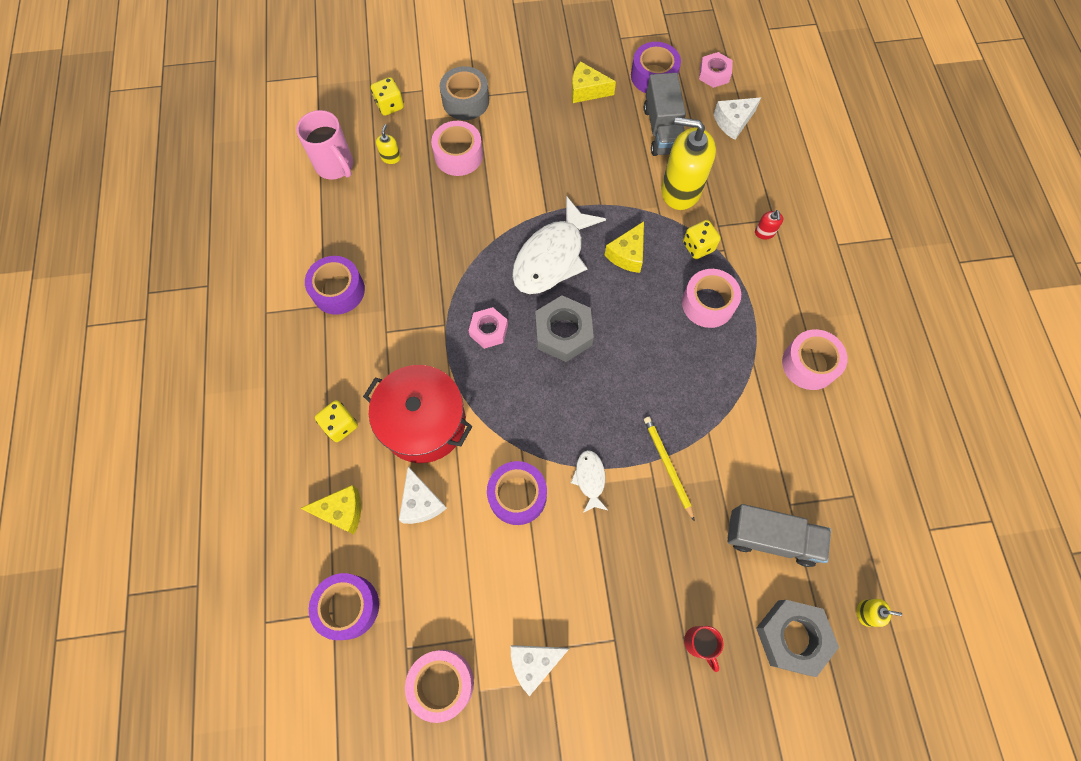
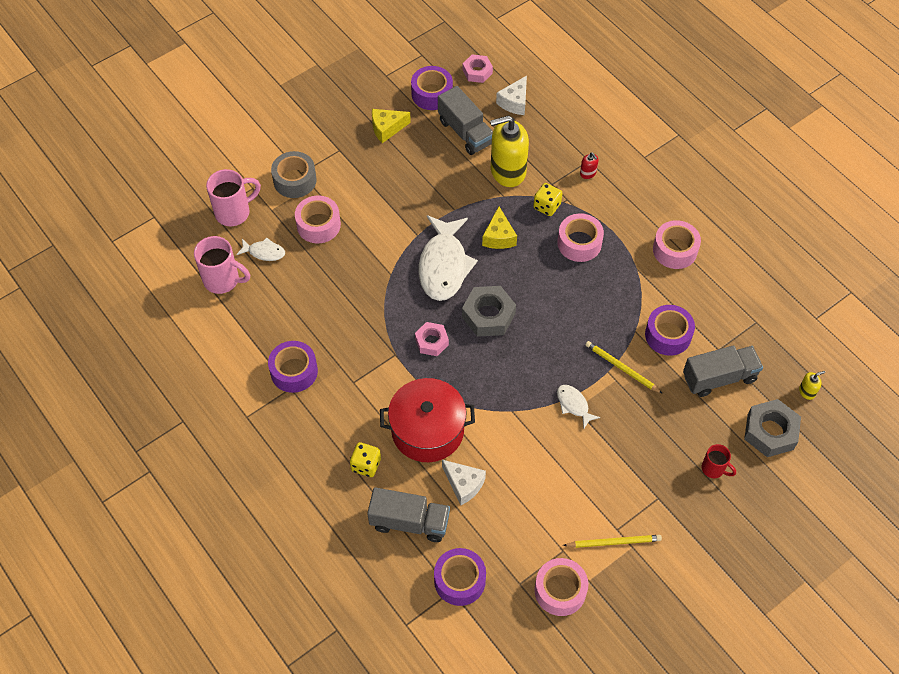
camera: 30 degrees left, 10 degrees down
yellow cheese [301,485,361,535] -> grey truck [367,487,450,542]
yellow dice [371,77,404,116] -> pink mug [206,169,261,226]
yellow soap dispenser [376,124,401,164] -> white fish [236,237,285,261]
purple tape [487,461,547,525] -> purple tape moved to [645,305,695,356]
white cheese [511,645,569,696] -> yellow pencil [563,535,662,548]

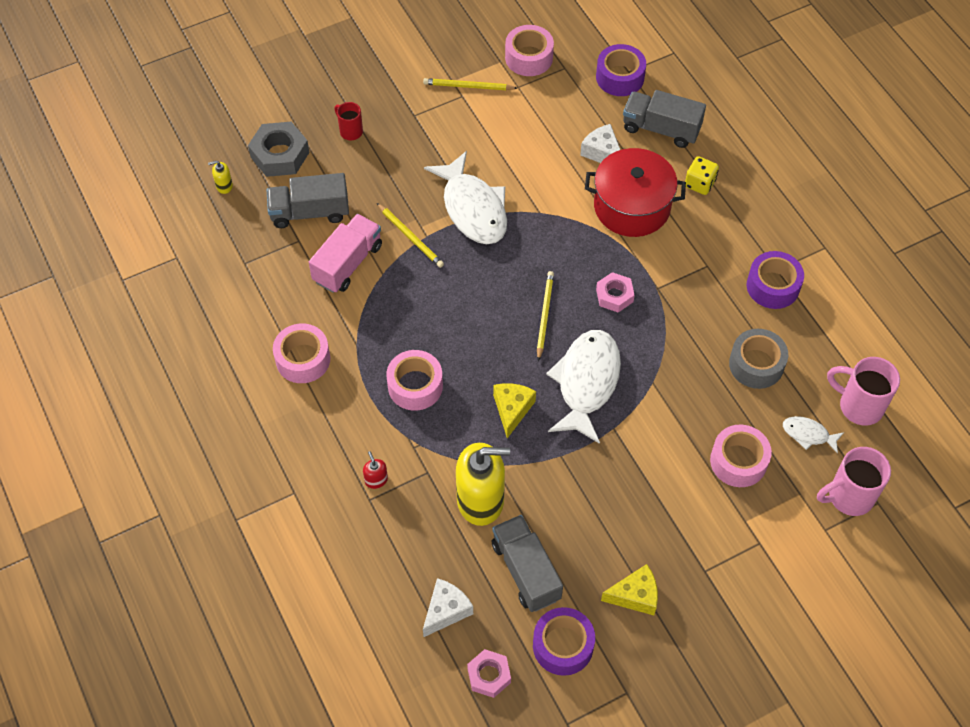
camera: 170 degrees left, 0 degrees up
grey tape [271,151,317,198] -> grey tape moved to [729,329,788,389]
grey nut [462,286,516,337] -> yellow pencil [537,271,554,361]
yellow dice [533,183,562,216] -> none
white fish [557,385,600,428] -> white fish [424,151,507,245], size x2.11
purple tape [645,305,695,356] -> pink truck [309,214,382,293]

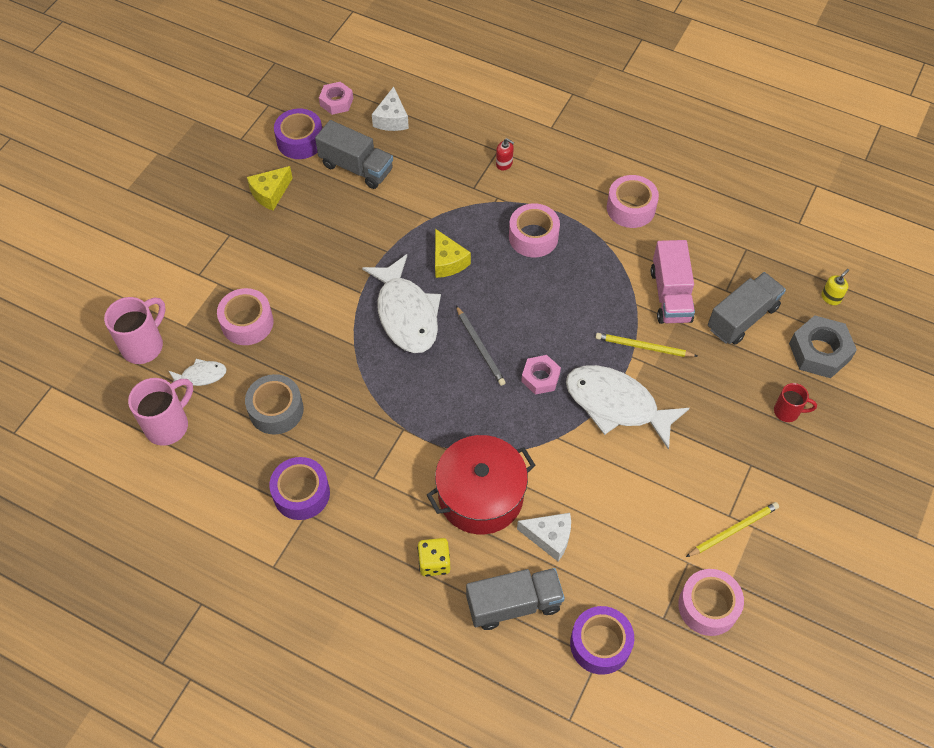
camera: 145 degrees right, 0 degrees up
yellow soap dispenser [456,443,510,526] -> none
yellow pencil [537,271,554,361] -> grey pencil [456,306,506,386]
pink nut [596,272,635,312] -> pink nut moved to [521,355,561,395]
pink mug [827,357,900,426] -> pink mug turned 45 degrees counterclockwise [128,378,193,446]

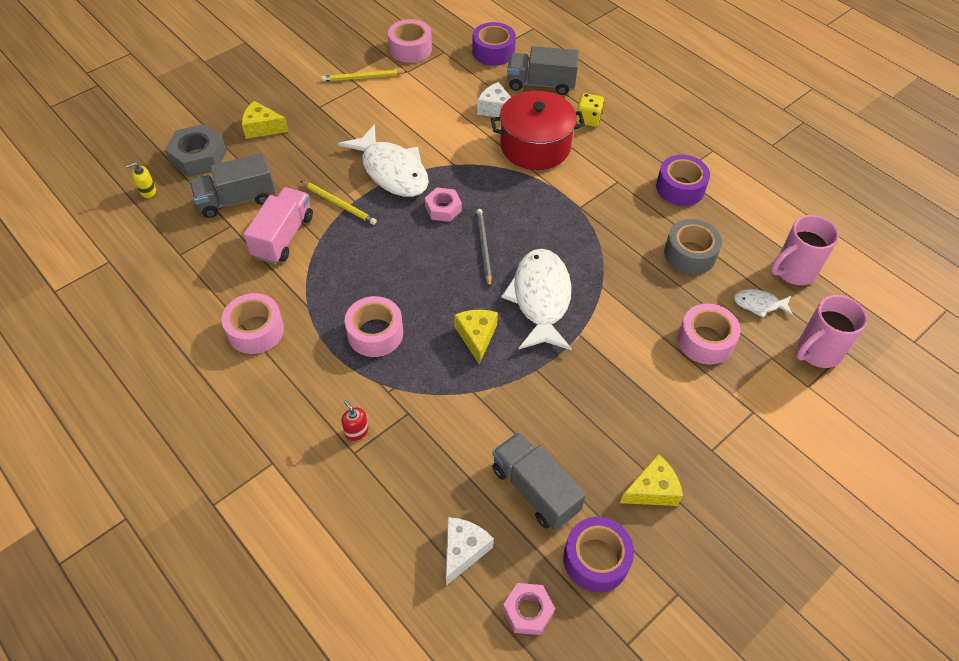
camera: 160 degrees left, 5 degrees down
red mug [774,383,817,422] -> yellow cheese [242,101,289,139]

